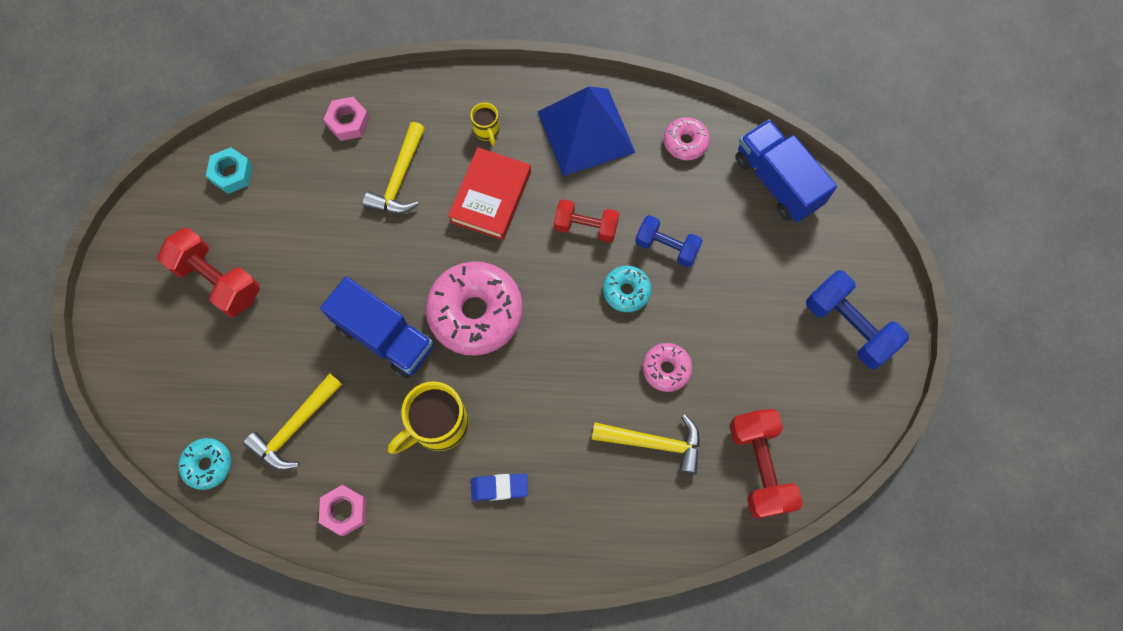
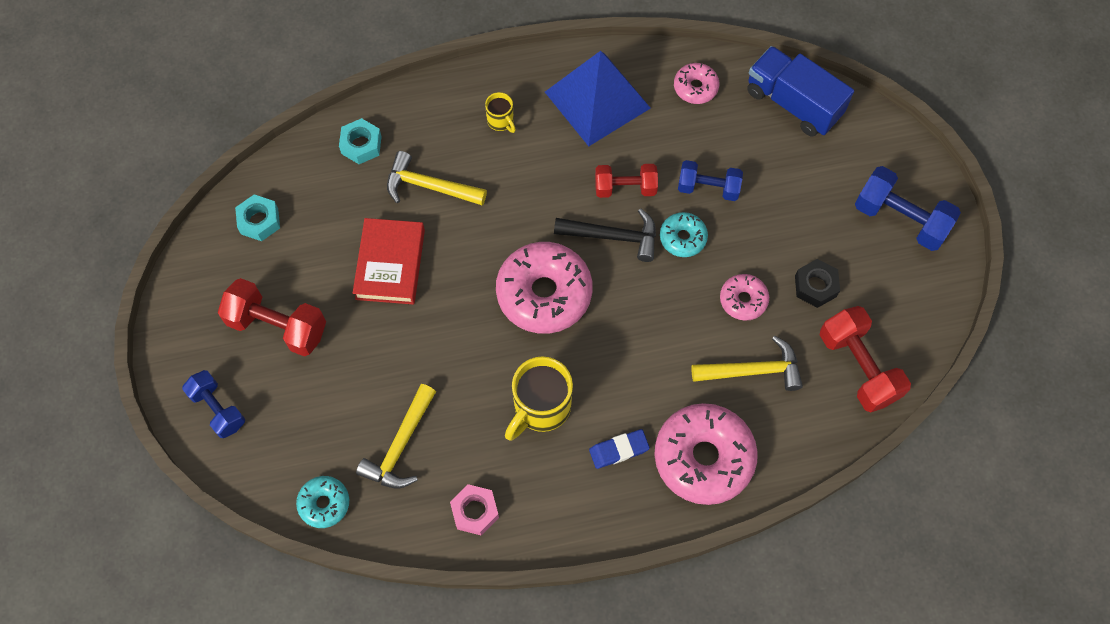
camera: 15 degrees left, 5 degrees down
blue truck [320,277,434,379] -> none
pink nut [324,97,370,141] -> turquoise nut [339,118,382,164]
yellow hammer [363,122,425,214] -> yellow hammer turned 105 degrees clockwise [387,151,487,206]
red book [448,147,531,240] -> red book moved to [353,218,425,304]
none -> blue dumbbell [182,370,245,438]
none -> black hammer [554,208,656,262]
none -> pink donut [654,403,758,505]
none -> black nut [795,259,840,308]

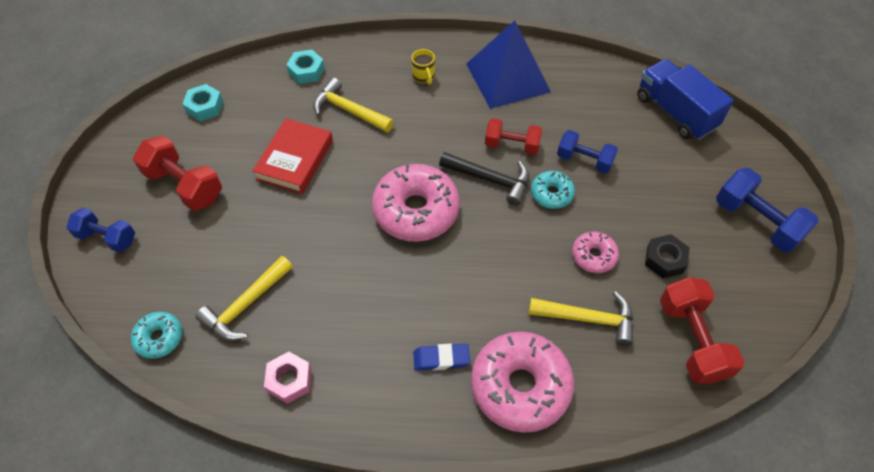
camera: 15 degrees right, 10 degrees down
blue dumbbell [182,370,245,438] -> blue dumbbell turned 45 degrees counterclockwise [67,208,135,252]
yellow mug [505,356,573,441] -> none
pink donut [674,63,719,104] -> none

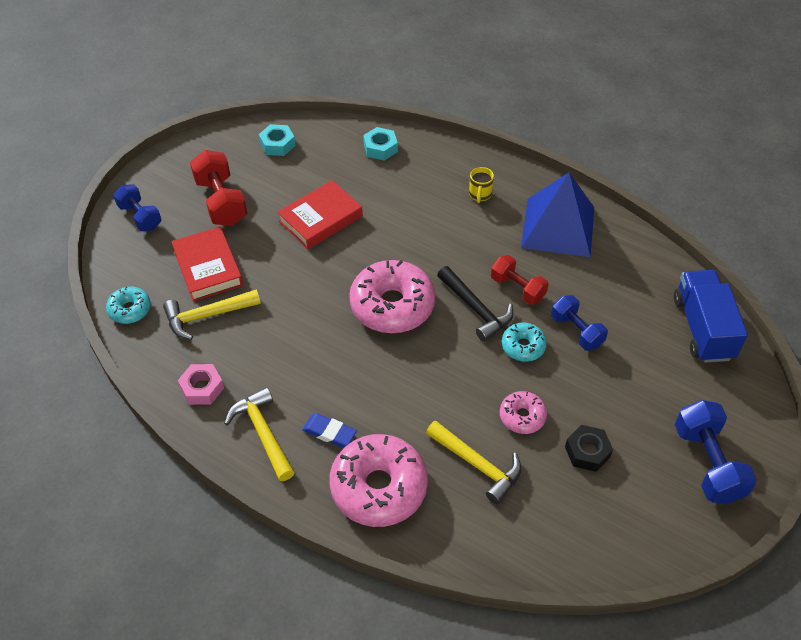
camera: 30 degrees right, 5 degrees down
yellow hammer [313,78,394,132] -> yellow hammer moved to [224,387,295,481]
red dumbbell [660,277,745,384] -> none
none -> red book [171,227,243,302]

